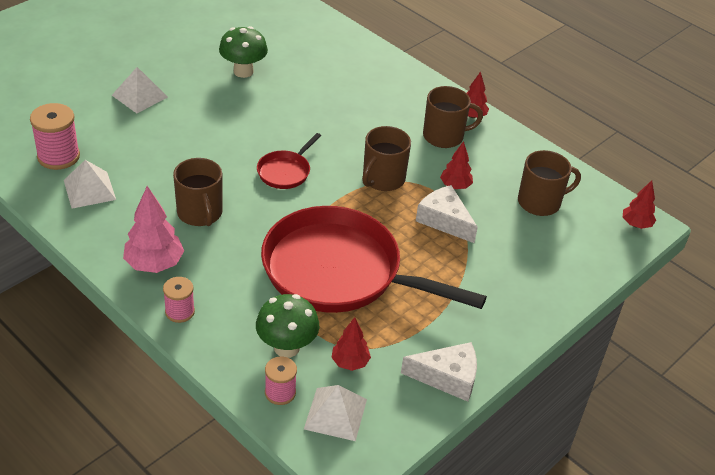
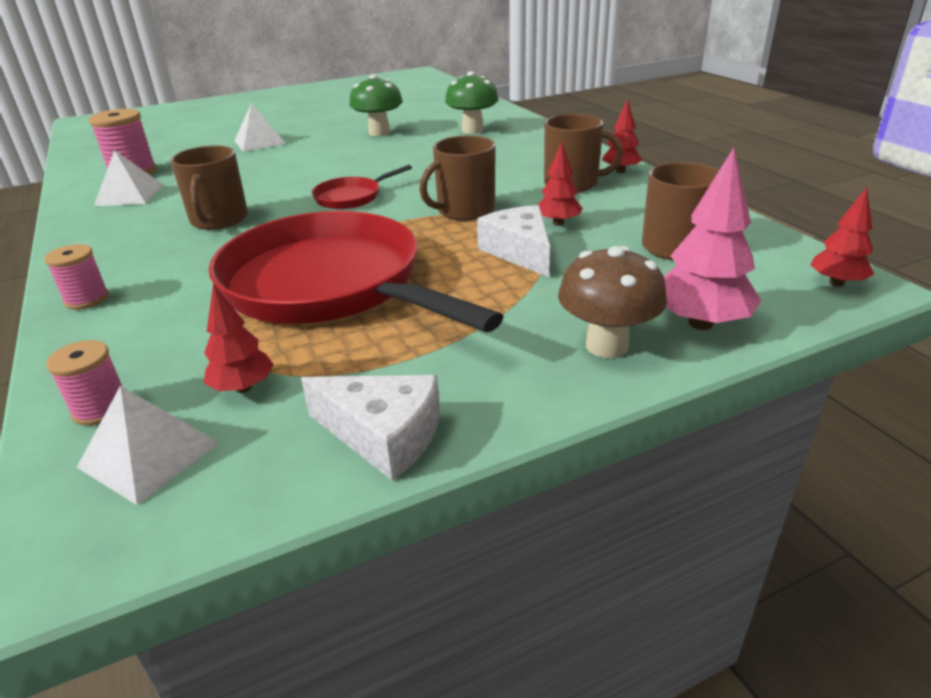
camera: 25 degrees right, 10 degrees down
pink tree [123,186,184,273] -> pink tree moved to [664,148,762,330]
green mushroom [256,294,319,358] -> green mushroom moved to [445,71,499,134]
none -> brown mushroom [558,246,667,358]

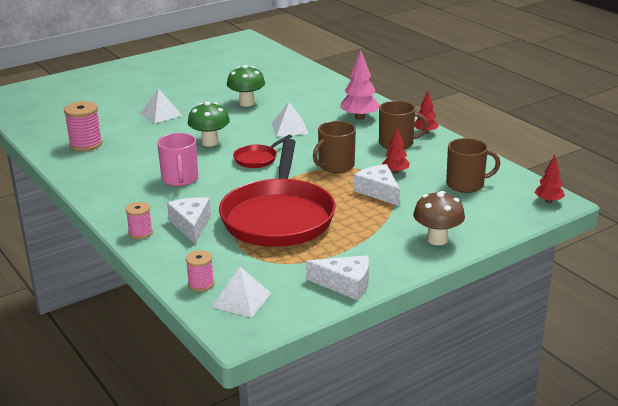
camera: 10 degrees left, 5 degrees down
white pyramid [94,150,163,206] -> white pyramid moved to [272,102,309,137]
brown mug [170,145,248,230] -> pink mug [157,133,198,186]
red tree [204,283,274,393] -> none
red pan [209,211,504,332] -> red pan turned 120 degrees counterclockwise [219,139,336,247]
green mushroom [445,71,499,134] -> green mushroom moved to [188,101,230,147]
pink tree [664,148,762,330] -> pink tree moved to [340,50,380,120]
none -> white cheese [167,197,211,244]

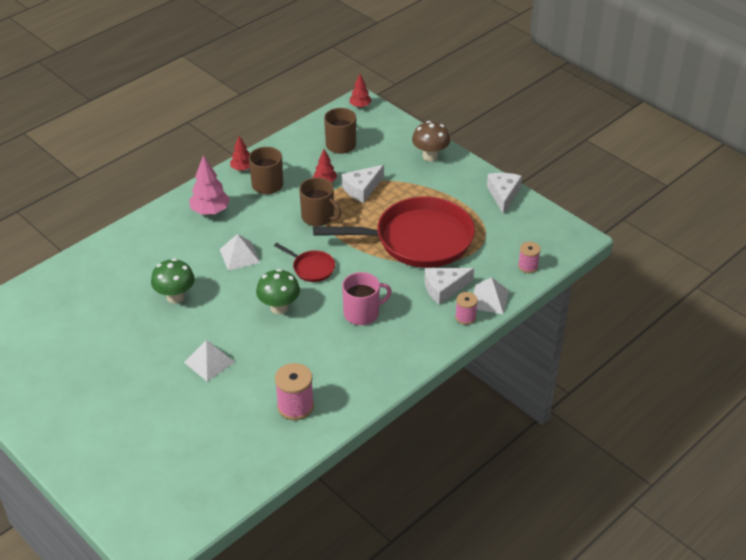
camera: 100 degrees left, 15 degrees up
white pyramid [212,267,271,317] -> white pyramid moved to [473,277,509,314]

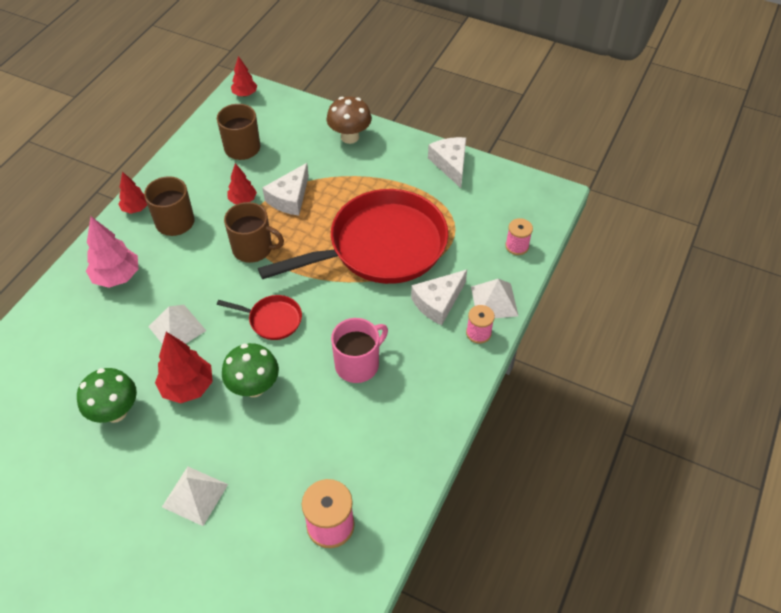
camera: 20 degrees left, 10 degrees up
none -> red tree [155,332,213,403]

